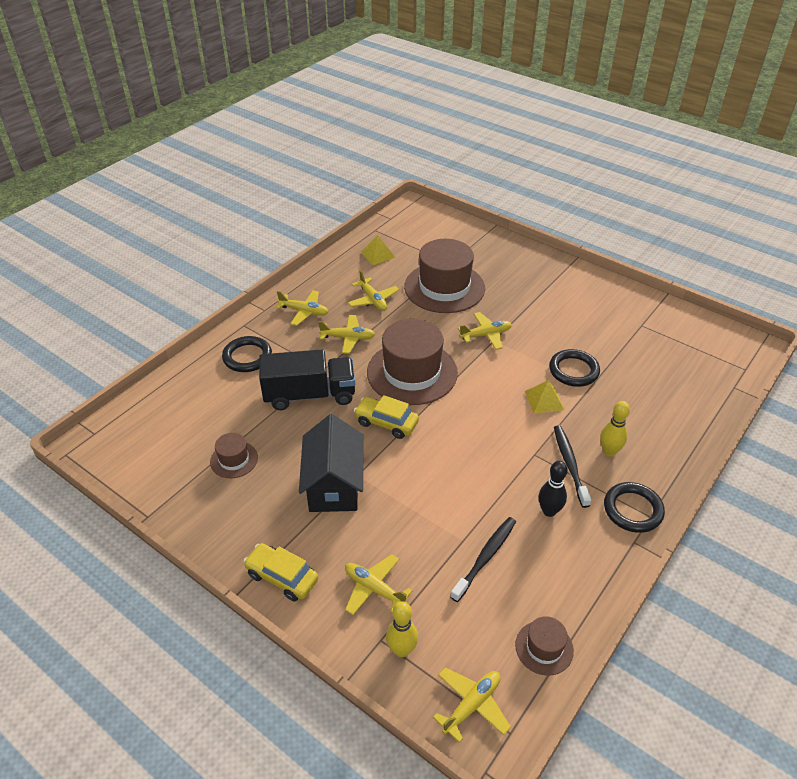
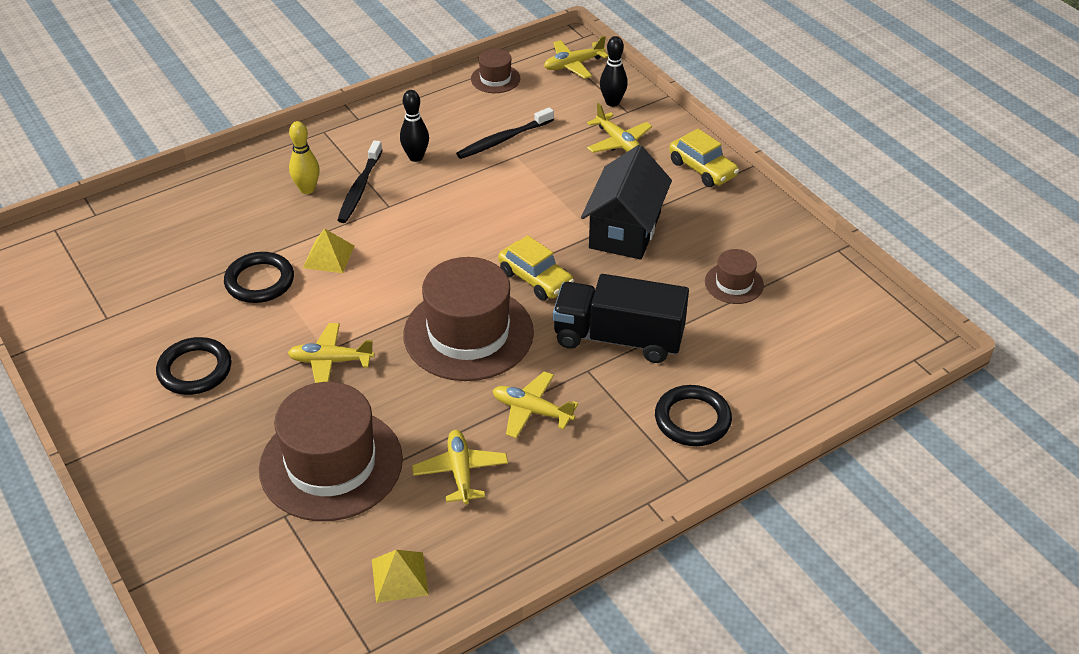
camera: 160 degrees left, 0 degrees up
yellow plane [276,290,328,326] -> none
yellow bowling pin [386,601,418,657] -> black bowling pin [600,36,628,107]
black ring [604,482,665,533] -> black ring moved to [156,337,232,395]

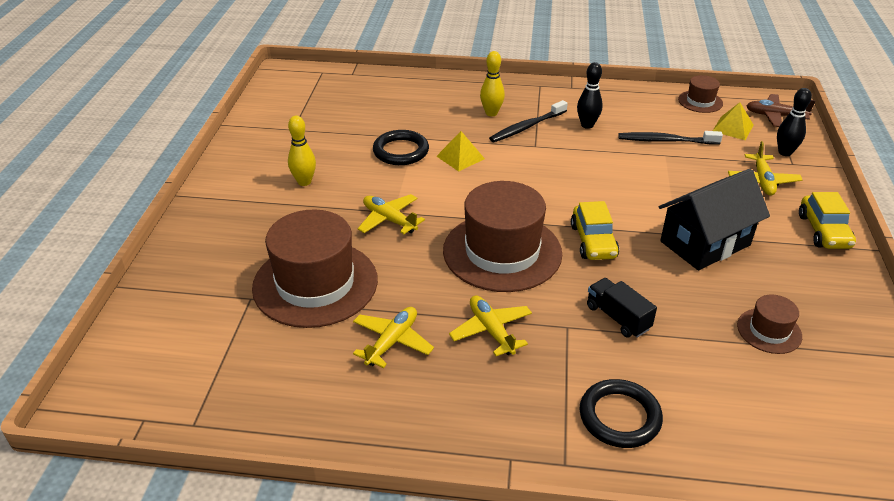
camera: 40 degrees right, 5 degrees down
black ring [156,337,232,395] -> yellow bowling pin [288,116,316,186]
yellow pyramid [372,550,429,603] -> yellow pyramid moved to [713,102,754,140]
yellow plane [544,36,609,79] -> brown plane [746,94,816,127]
black truck [553,274,689,363] -> black truck [587,278,657,338], size x0.54

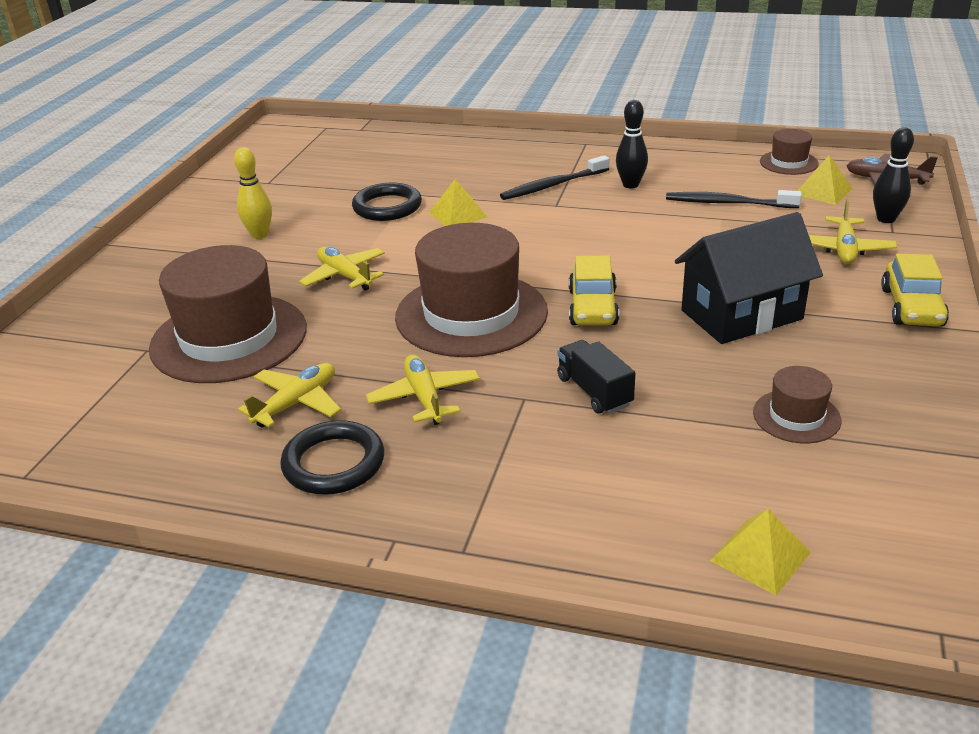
camera: 10 degrees right, 5 degrees down
yellow bowling pin [480,51,505,116] -> none
black ring [579,379,663,448] -> black ring moved to [280,420,384,495]
none -> yellow pyramid [710,509,811,595]

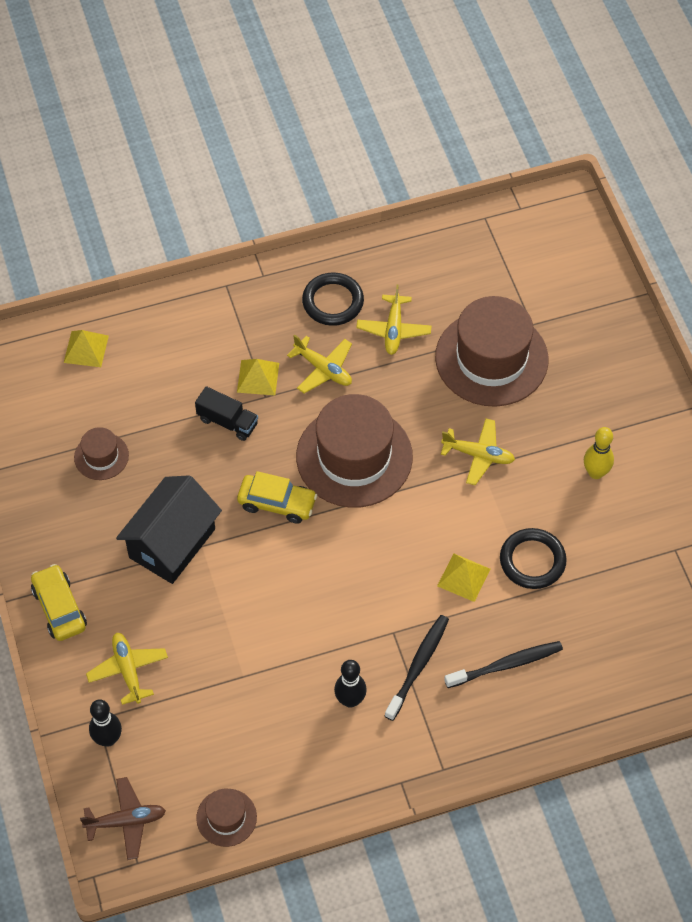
camera: 145 degrees right, 25 degrees up
yellow car [569,255,619,325] -> yellow car turned 135 degrees clockwise [237,471,317,524]
black toothbrush [666,190,802,208] -> black toothbrush moved to [444,641,563,688]
yellow pyramid [797,155,853,205] -> yellow pyramid moved to [237,359,279,395]

